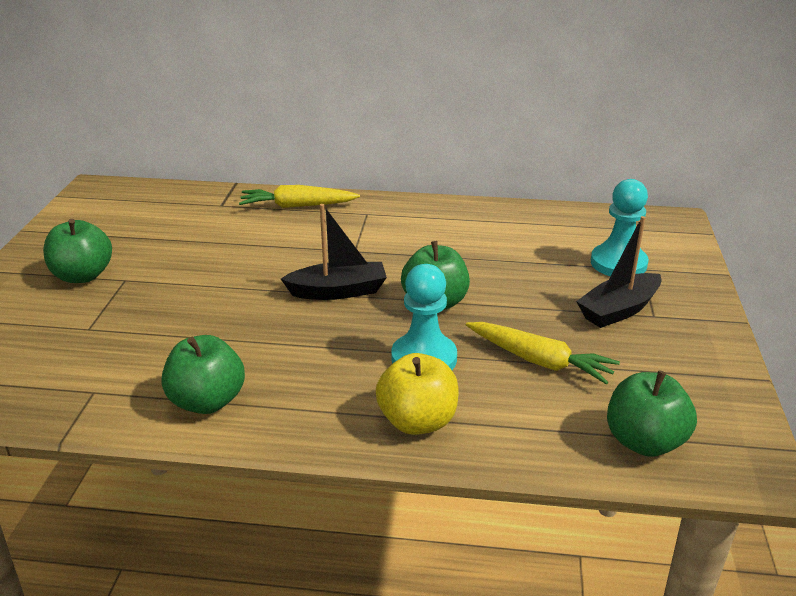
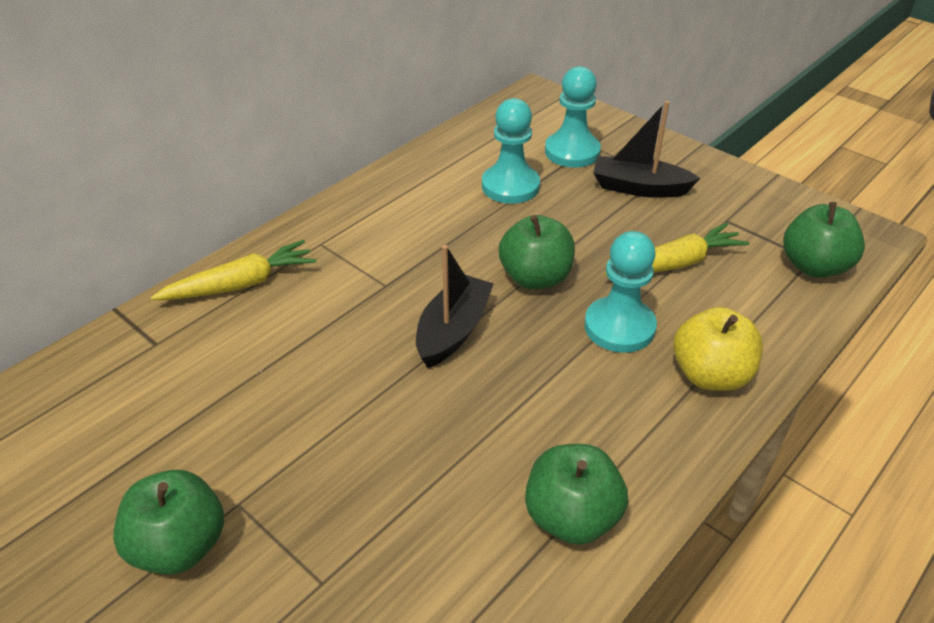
camera: 55 degrees left, 10 degrees up
yellow carrot [239,185,360,208] -> yellow carrot turned 150 degrees counterclockwise [151,240,316,300]
black boat [576,216,661,328] -> black boat turned 105 degrees clockwise [593,101,700,198]
none -> turquoise pawn [482,98,540,204]

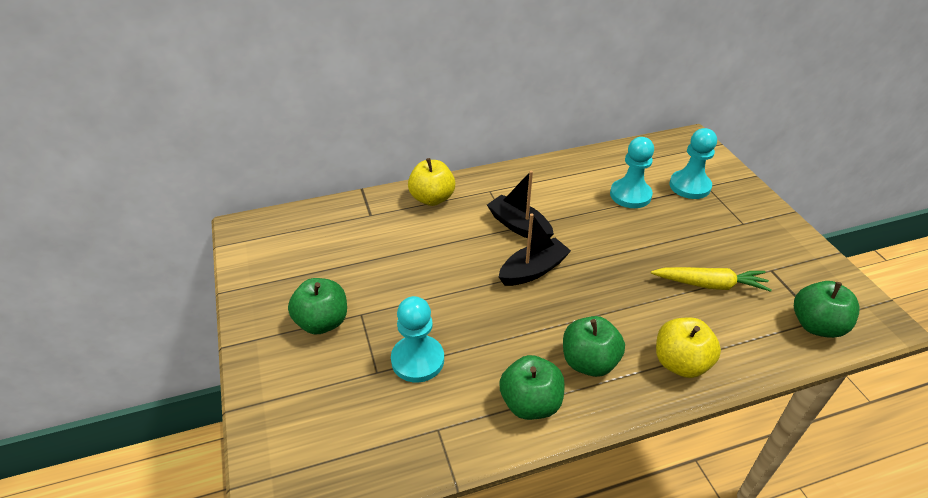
camera: 30 degrees right, 0 degrees up
yellow carrot [151,240,316,300] -> yellow apple [408,158,455,206]
green apple [499,215,575,289] -> green apple moved to [563,316,625,377]
turquoise pawn [584,231,657,353] -> turquoise pawn moved to [391,296,444,383]
black boat [593,101,700,198] -> black boat moved to [487,171,554,238]

